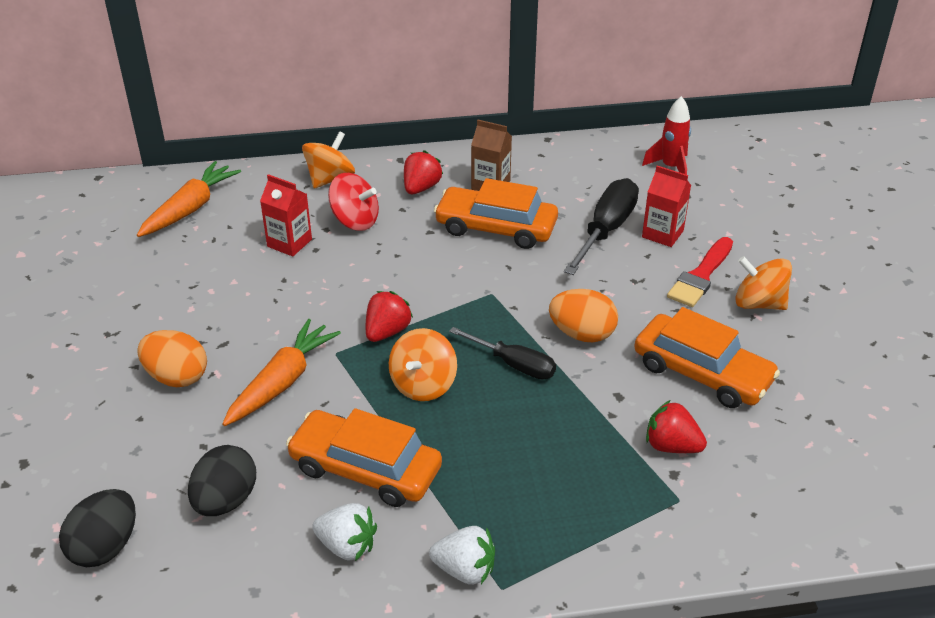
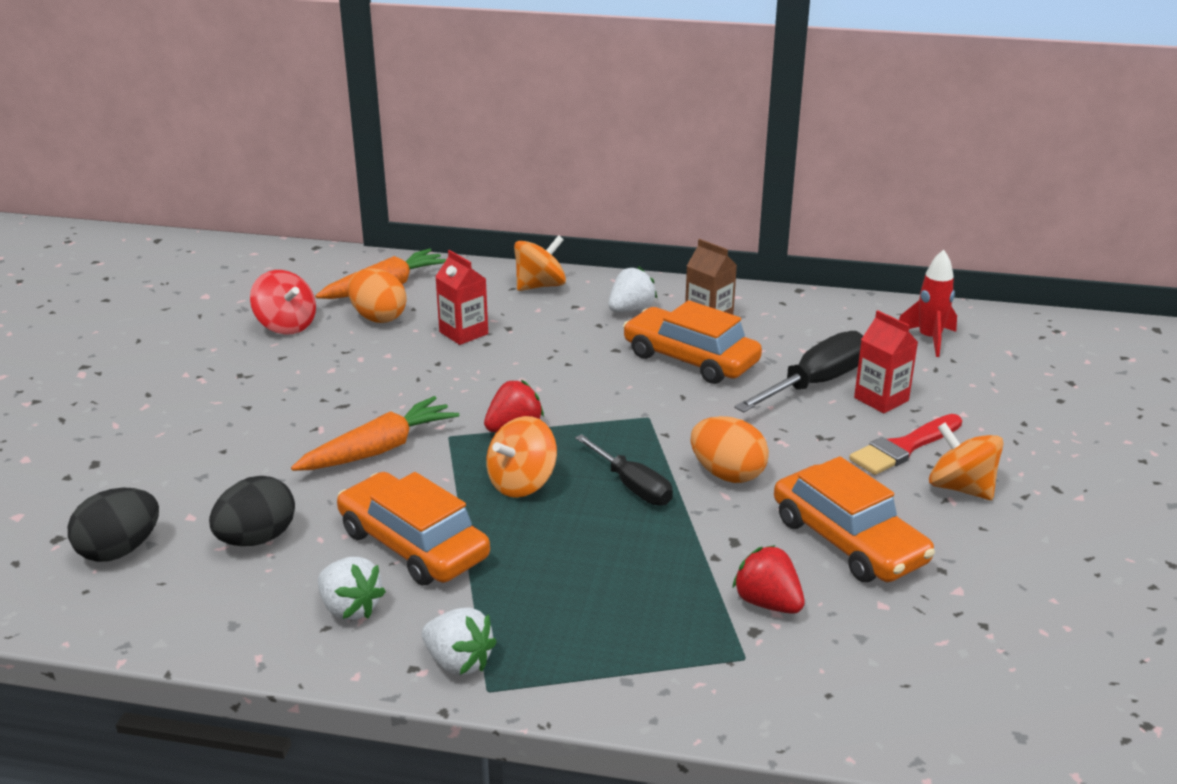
camera: 20 degrees right, 10 degrees down
orange egg [137,330,207,387] -> orange egg moved to [348,268,407,323]
red spinning top [328,173,379,231] -> red spinning top moved to [250,270,316,334]
red strawberry [404,150,443,194] -> white strawberry [608,266,657,312]

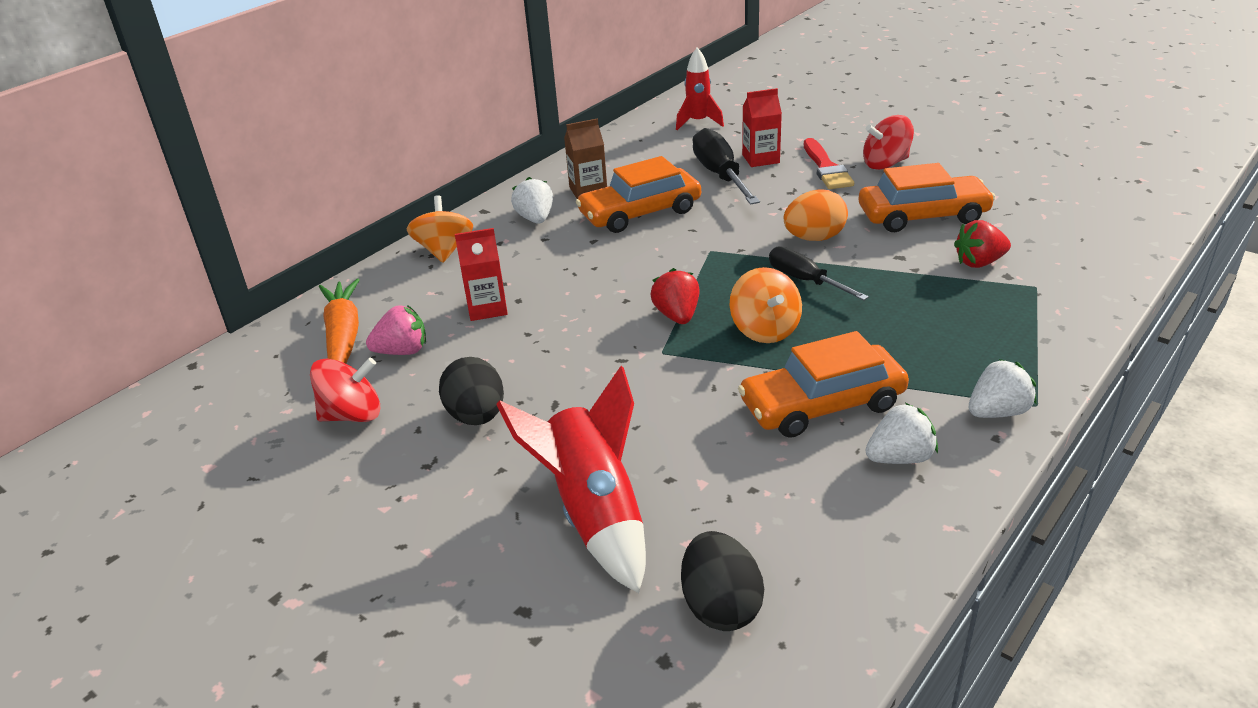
camera: 60 degrees left, 5 degrees up
black egg [209,476,295,546] -> black egg moved to [439,357,504,425]
orange carrot [291,396,459,471] -> none
orange egg [348,268,407,323] -> pink strawberry [366,305,426,355]
black screwdriver [575,434,673,506] -> black screwdriver turned 120 degrees counterclockwise [769,246,869,300]
orange spinning top [929,422,1004,500] -> red spinning top [863,115,914,170]
none -> red rocket [496,366,646,593]

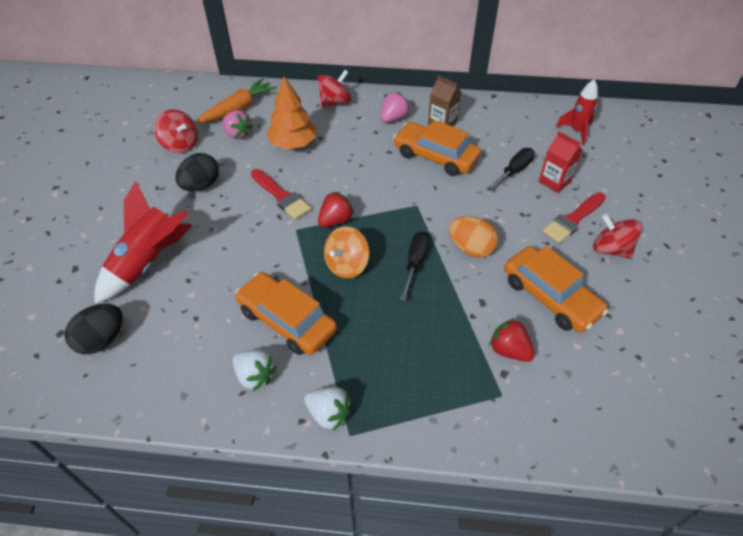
camera: 55 degrees right, 15 degrees up
orange spinning top [407,195,473,263] -> red spinning top [318,70,352,107]
red carton [455,228,508,321] -> orange tree [266,76,316,149]
white strawberry [511,177,553,224] -> pink strawberry [381,92,410,123]
black screwdriver [693,128,760,205] -> black screwdriver [486,148,535,192], size x0.66
none -> red brush [251,169,311,220]

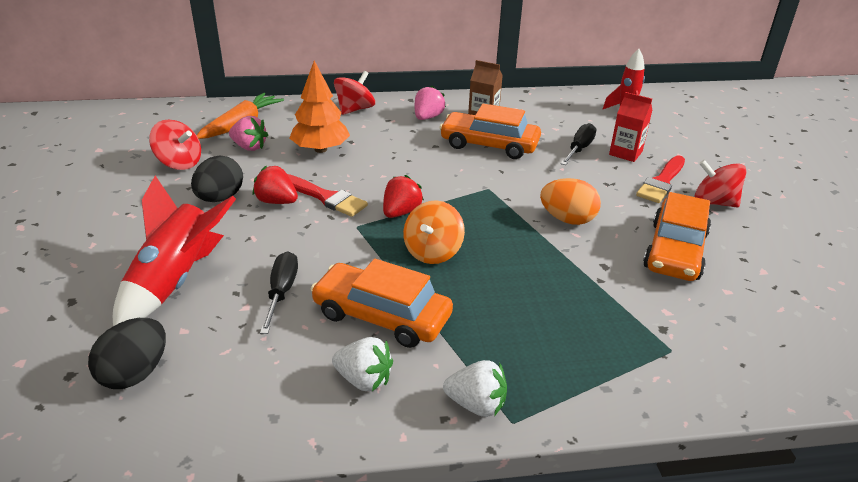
camera: 15 degrees left, 15 degrees down
black screwdriver [400,232,429,301] -> black screwdriver moved to [260,251,298,334]
red strawberry [489,318,535,362] -> red strawberry moved to [253,166,298,204]
orange car [504,246,609,333] -> orange car turned 75 degrees clockwise [643,192,711,281]

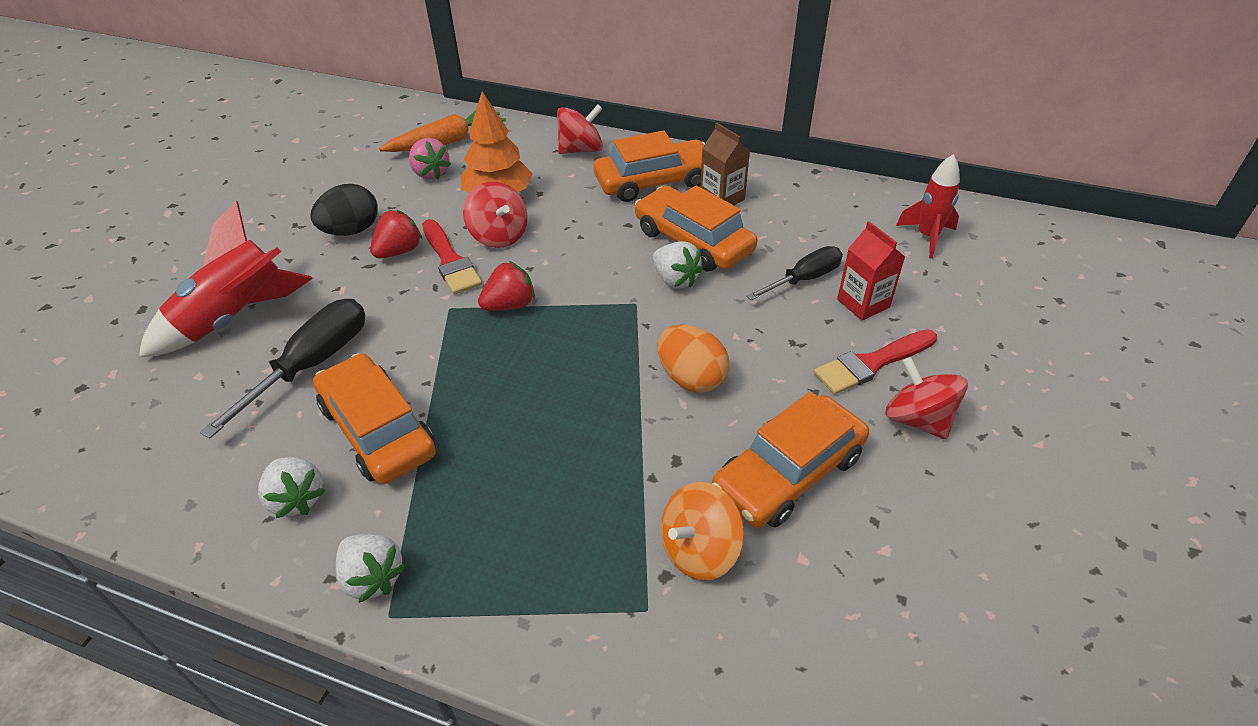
camera: 30 degrees right, 10 degrees up
black egg [88,318,166,389] -> none
red spinning top [149,119,201,170] -> red spinning top moved to [463,182,528,248]
red strawberry [253,166,298,204] -> red strawberry turned 75 degrees clockwise [370,210,423,258]
black screwdriver [260,251,298,334] -> black screwdriver [200,299,365,439], size x1.52
orange spinning top [403,200,465,264] -> orange spinning top moved to [661,482,744,580]
pink strawberry [415,85,446,120] -> orange car [594,130,705,202]
none -> white strawberry [653,241,703,288]

